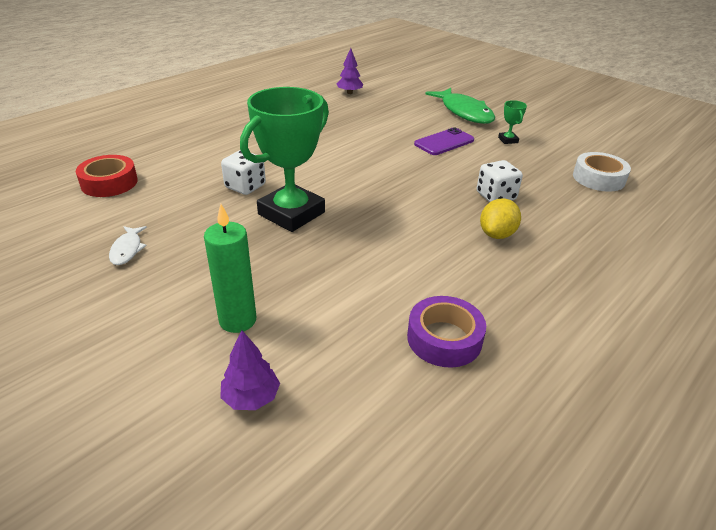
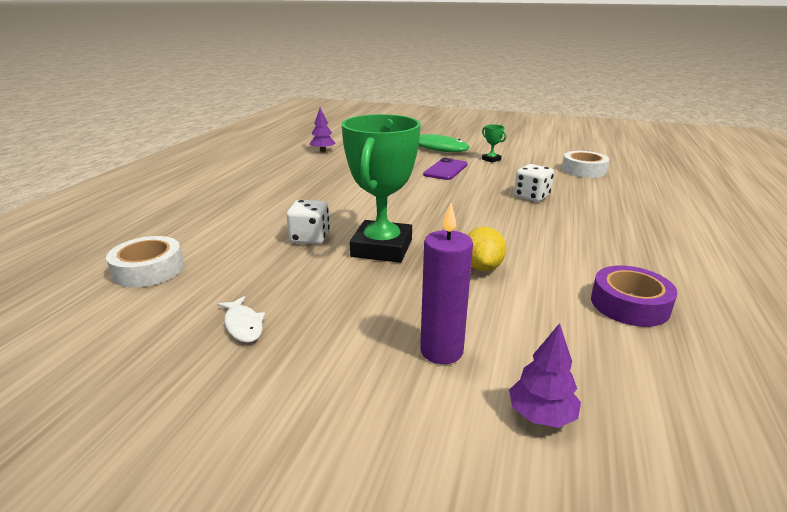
camera: 25 degrees left, 10 degrees down
red tape [76,155,138,197] -> white tape [106,236,184,287]
green candle [204,204,256,333] -> purple candle [420,204,473,364]
yellow lemon [480,198,521,239] -> yellow lemon moved to [468,227,506,271]

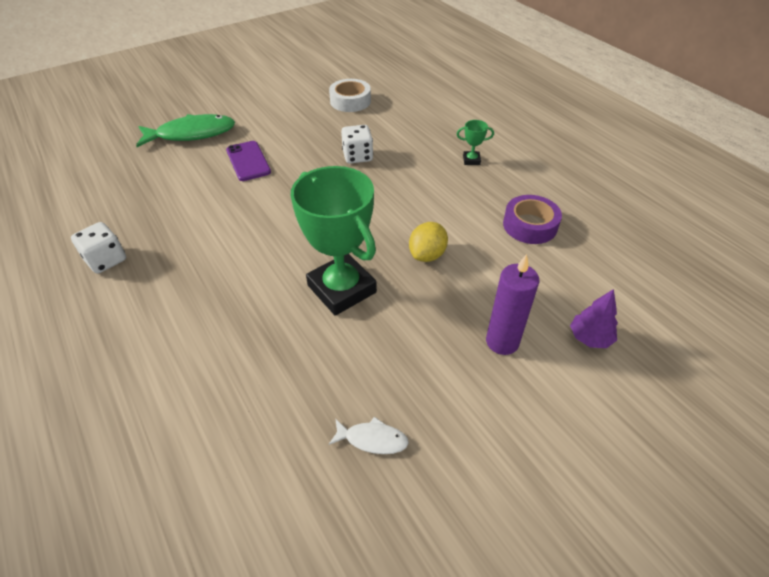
camera: 50 degrees left, 20 degrees up
white tape [106,236,184,287] -> none
white dice [287,200,330,244] -> white dice moved to [71,222,126,274]
purple tree [309,108,336,152] -> none
yellow lemon [468,227,506,271] -> yellow lemon turned 75 degrees clockwise [409,222,448,262]
green trophy [482,124,506,163] -> green trophy moved to [457,120,494,165]

